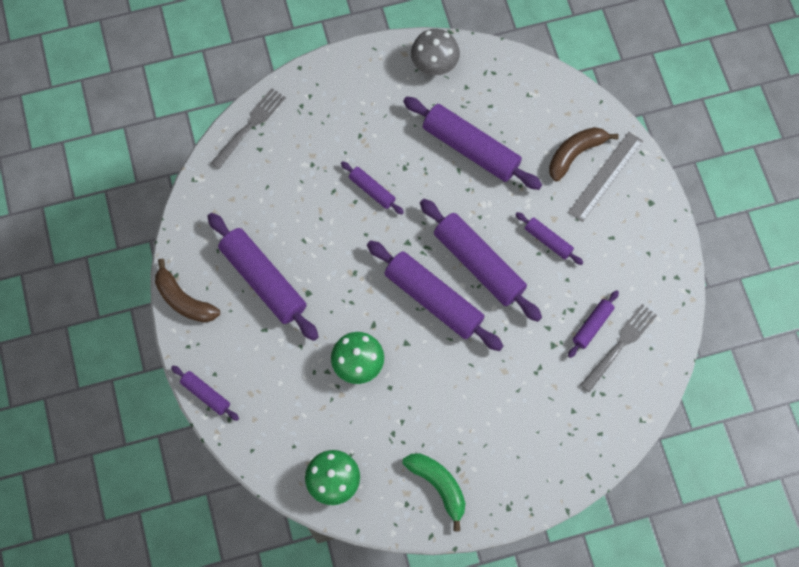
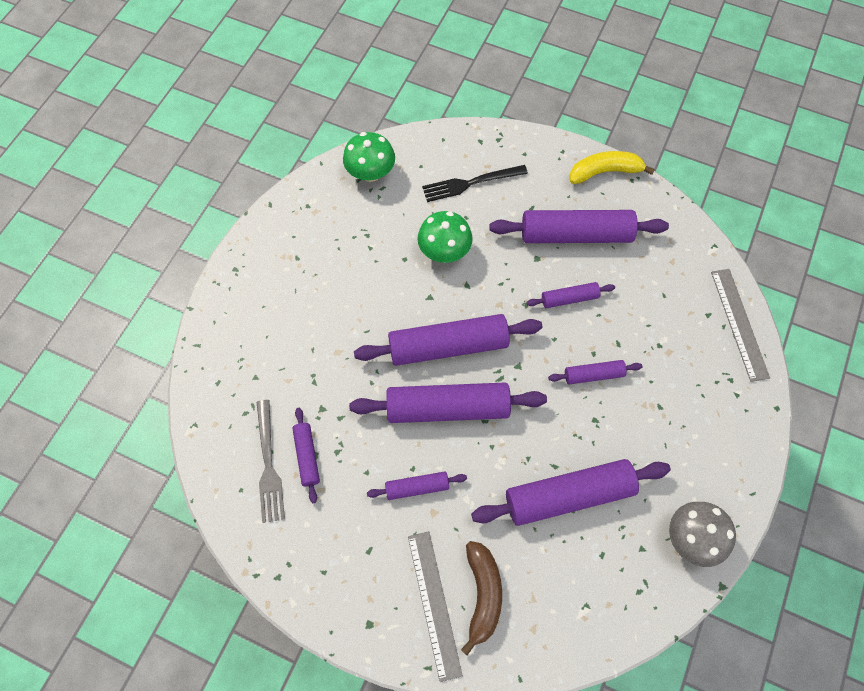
camera: 130 degrees right, 5 degrees down
brown banana [155,259,220,323] -> yellow banana [570,151,655,184]
purple rolling pin [171,366,239,421] -> purple rolling pin moved to [526,282,615,308]
grey fork [211,88,286,169] -> grey ruler [711,269,770,382]
green banana [402,454,465,531] -> none
none -> black fork [422,165,528,202]

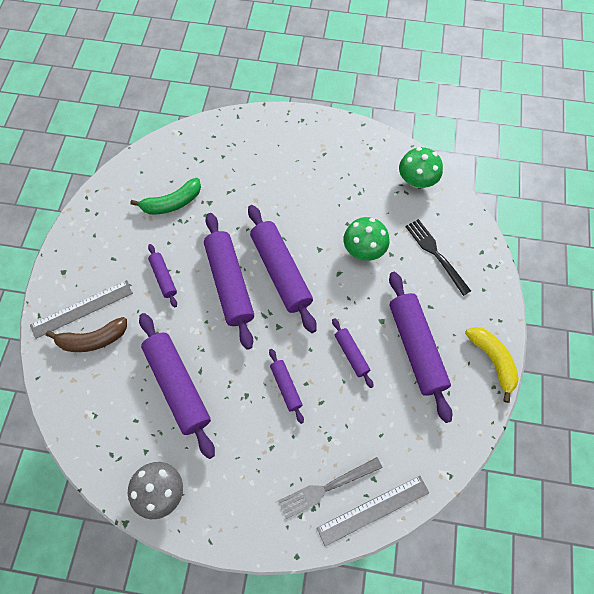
camera: 75 degrees right, 0 degrees up
grey fork [257,400,285,523] -> grey fork moved to [278,457,382,519]
purple rolling pin [292,408,320,503] -> green banana [131,178,201,215]

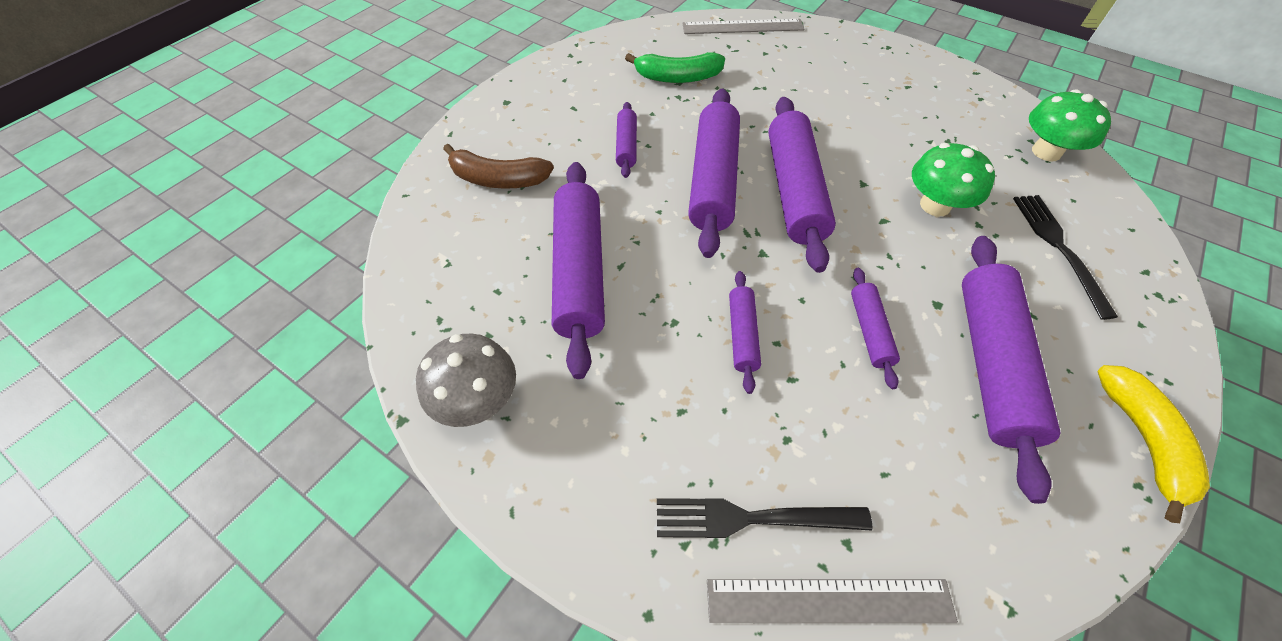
camera: 25 degrees right, 10 degrees down
grey ruler [30,280,133,339] -> grey ruler moved to [682,19,805,34]
grey fork [278,457,382,519] -> black fork [657,498,873,538]

